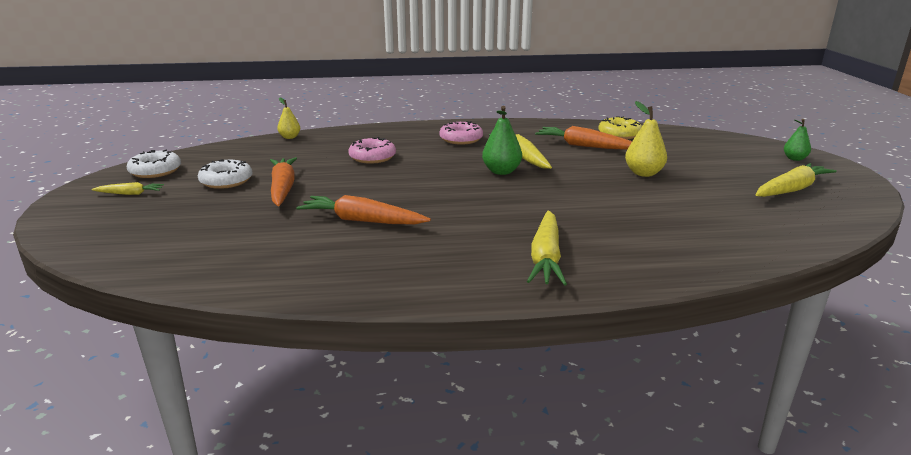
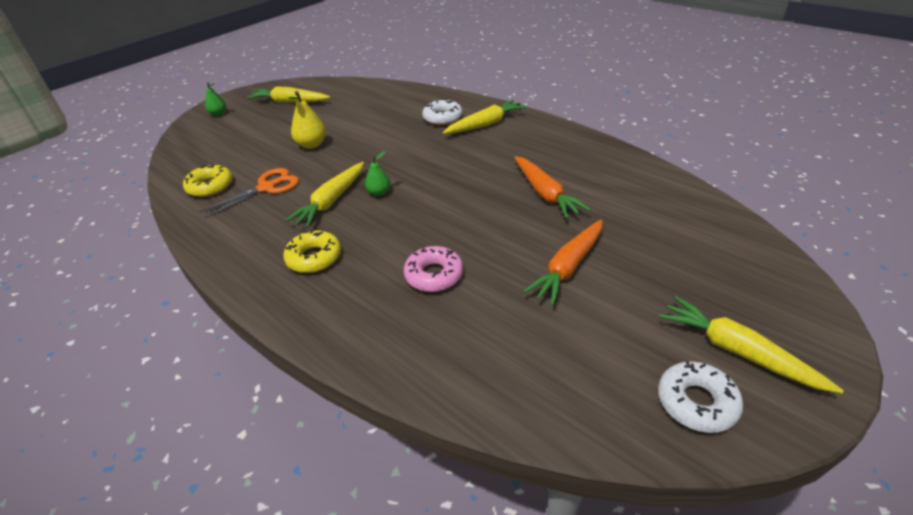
camera: 130 degrees left, 15 degrees up
yellow carrot [92,182,164,195] -> yellow carrot [660,296,844,394], size x1.85
white donut [198,159,252,189] -> white donut moved to [422,99,463,125]
yellow pear [277,98,300,139] -> none
pink donut [439,121,483,145] -> yellow donut [283,230,341,273]
green pear [482,106,522,175] -> green pear [365,151,391,196], size x0.64
orange carrot [535,126,632,150] -> orange scissors [199,168,299,219]

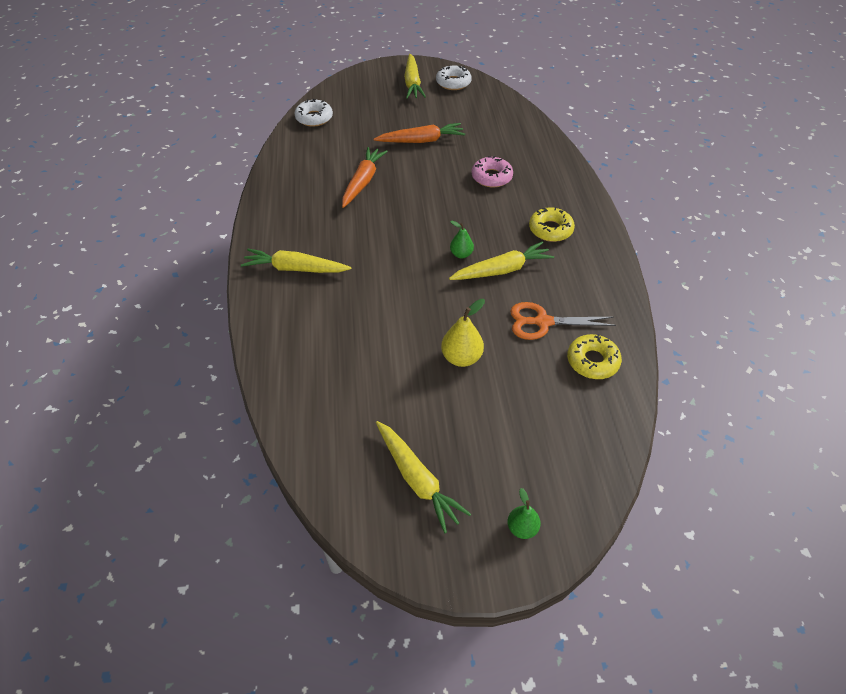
camera: 140 degrees left, 10 degrees up
white donut [422,99,463,125] -> white donut moved to [294,99,333,127]

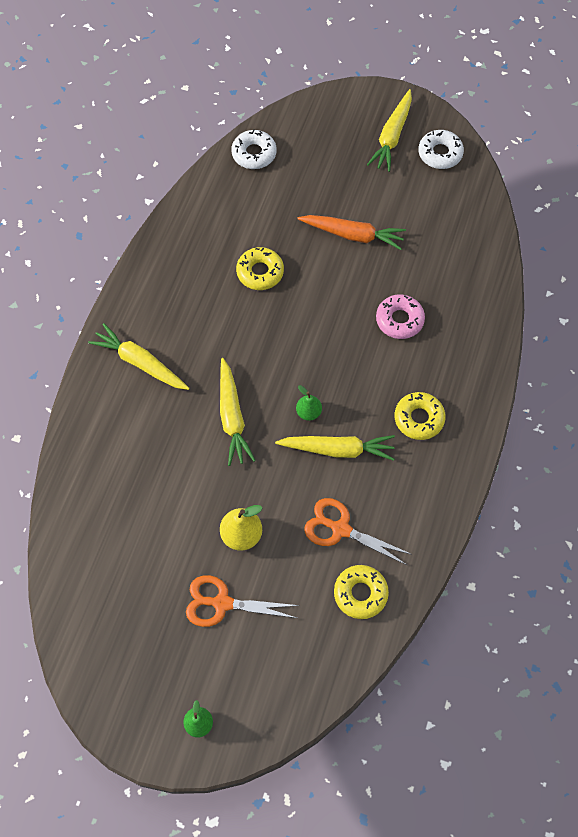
camera: 25 degrees right, 15 degrees up
orange carrot [342,147,388,208] -> yellow donut [236,247,284,290]
yellow carrot [376,421,471,533] -> yellow carrot moved to [220,358,256,466]
none -> orange scissors [186,575,300,627]

